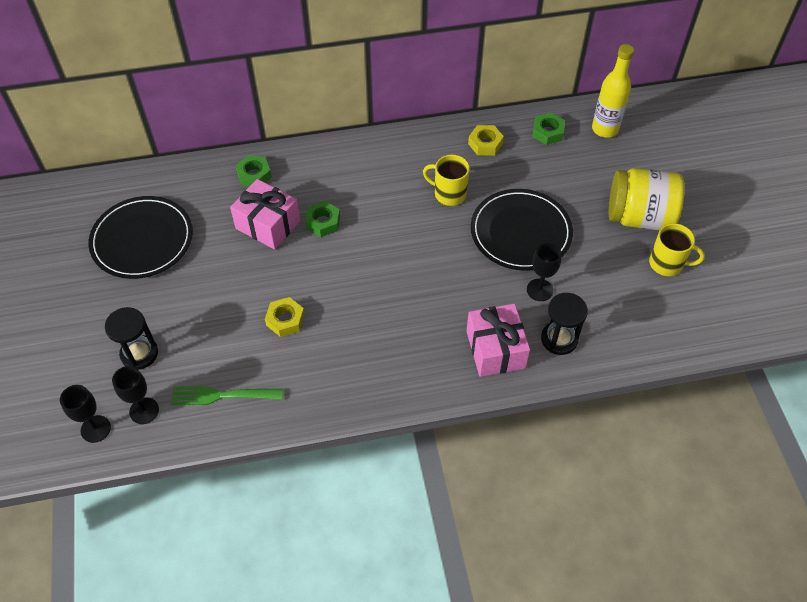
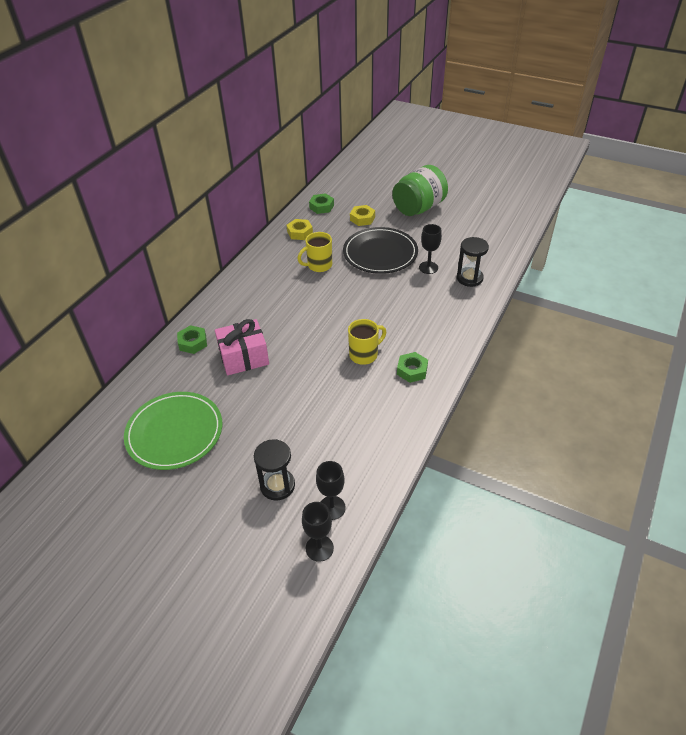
camera: 50 degrees left, 10 degrees down
black plate [88,196,193,279] -> green plate [124,392,222,470]
green fork [171,386,283,405] -> none
yellow nut [265,297,305,337] -> yellow nut moved to [350,205,375,226]
green nut [305,201,340,237] -> green nut moved to [397,352,428,383]
pink gift [466,304,530,377] -> none
yellow bottle [592,44,634,138] -> none
yellow jar [609,168,685,230] -> green jar [392,165,448,216]
yellow mug [649,223,705,276] -> yellow mug moved to [348,319,386,365]

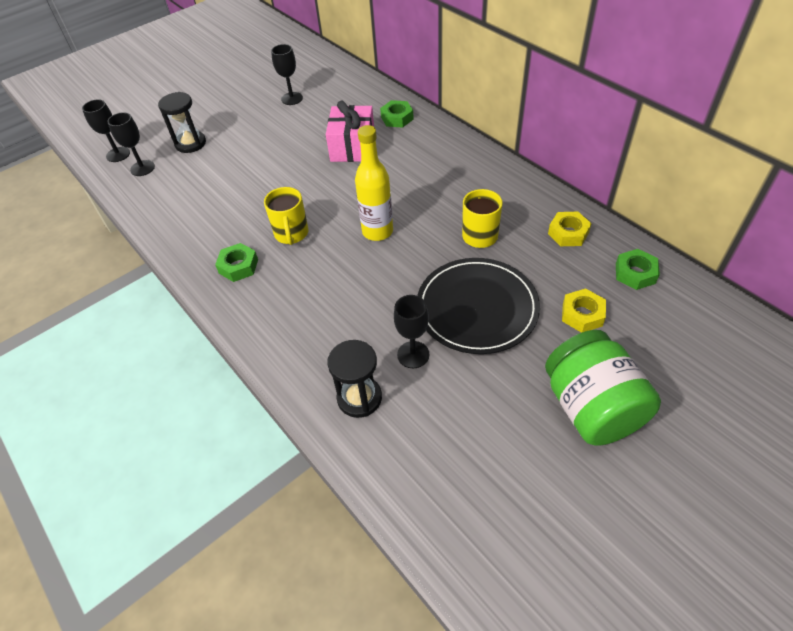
camera: 115 degrees right, 5 degrees up
green plate [124,392,222,470] -> black goblet [271,44,303,105]
none -> yellow bottle [355,125,393,241]

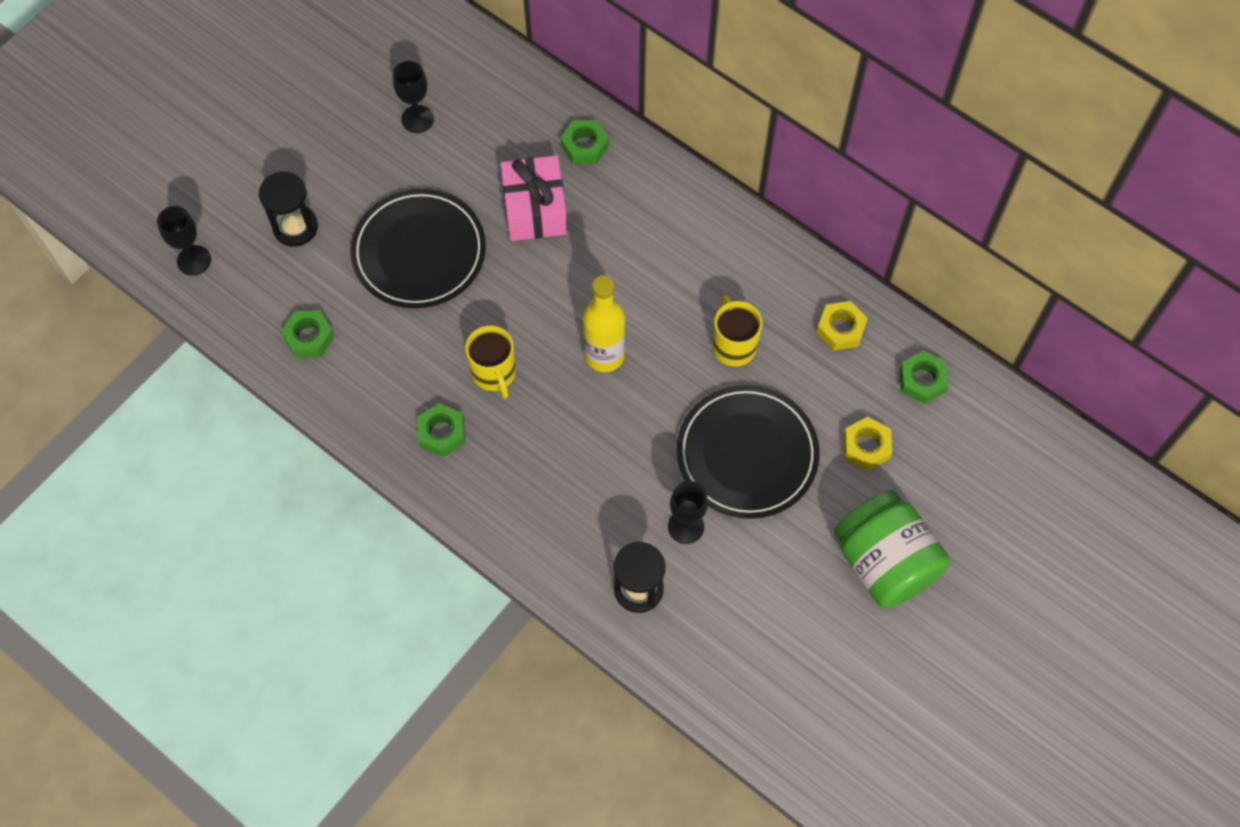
camera: 15 degrees left, 15 degrees up
black goblet [107,112,155,176] -> none
none -> green nut [281,310,335,358]
none -> black plate [351,189,486,308]

